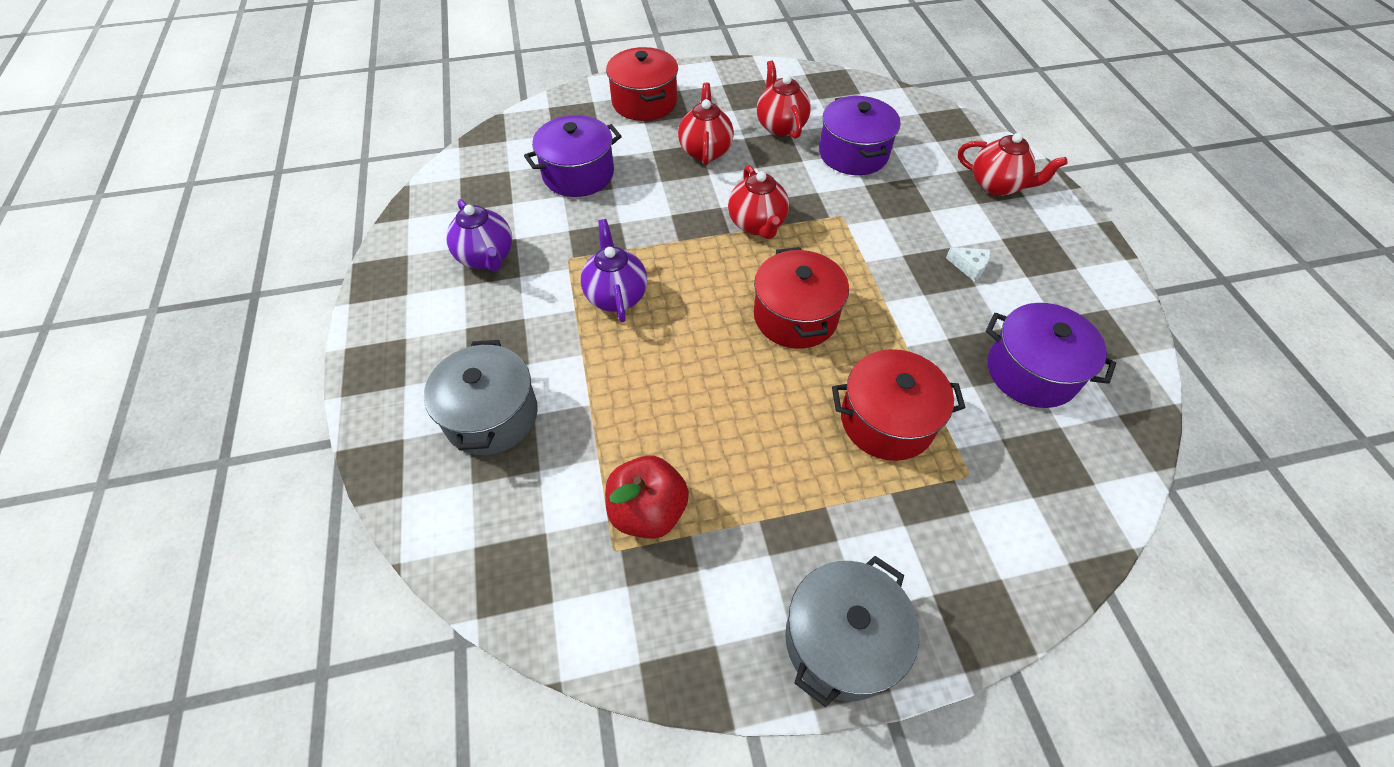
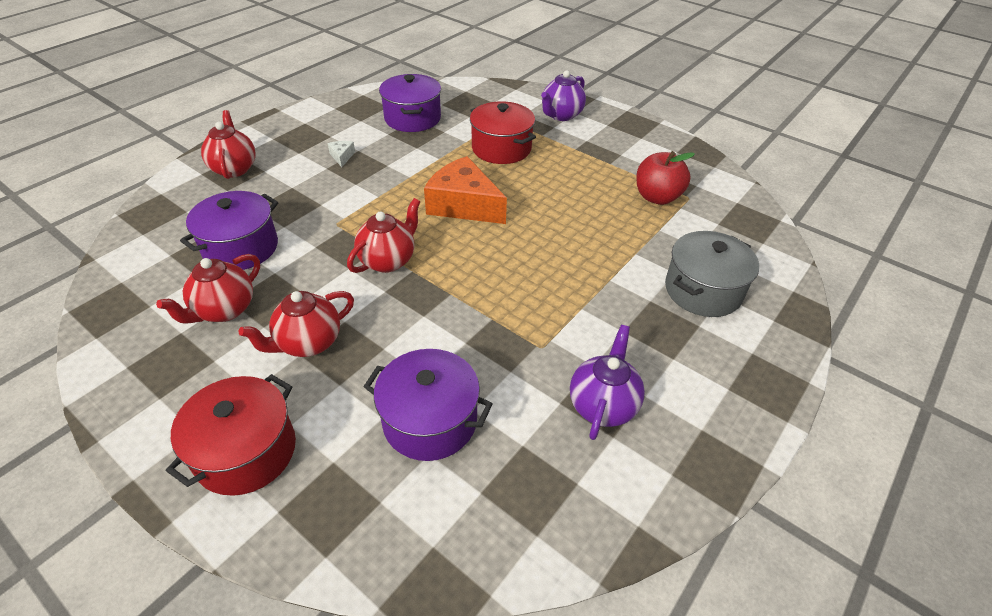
camera: 130 degrees left, 10 degrees down
purple teapot [581,219,647,322] -> purple teapot moved to [541,70,586,121]
red pot [754,247,849,349] -> orange cheese [424,156,507,224]
grey pot [785,556,919,707] -> none

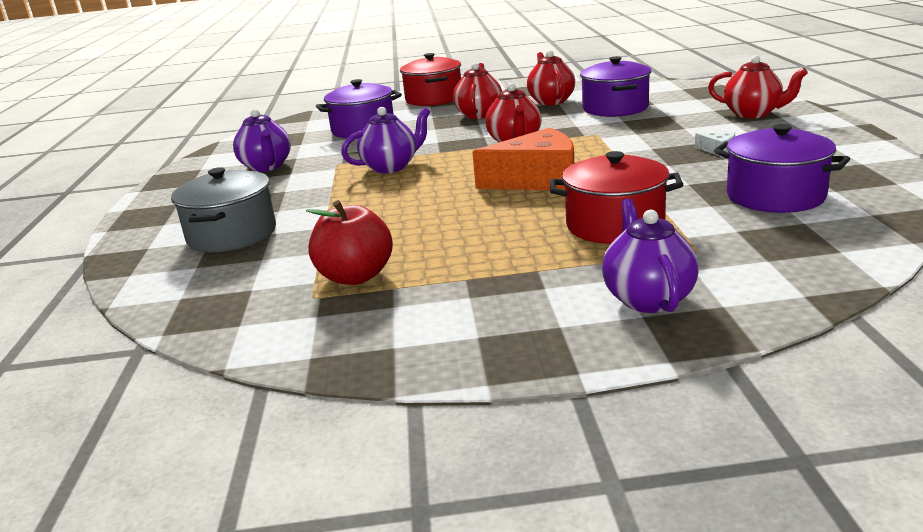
camera: 140 degrees right, 20 degrees down
none -> purple teapot [341,107,430,173]

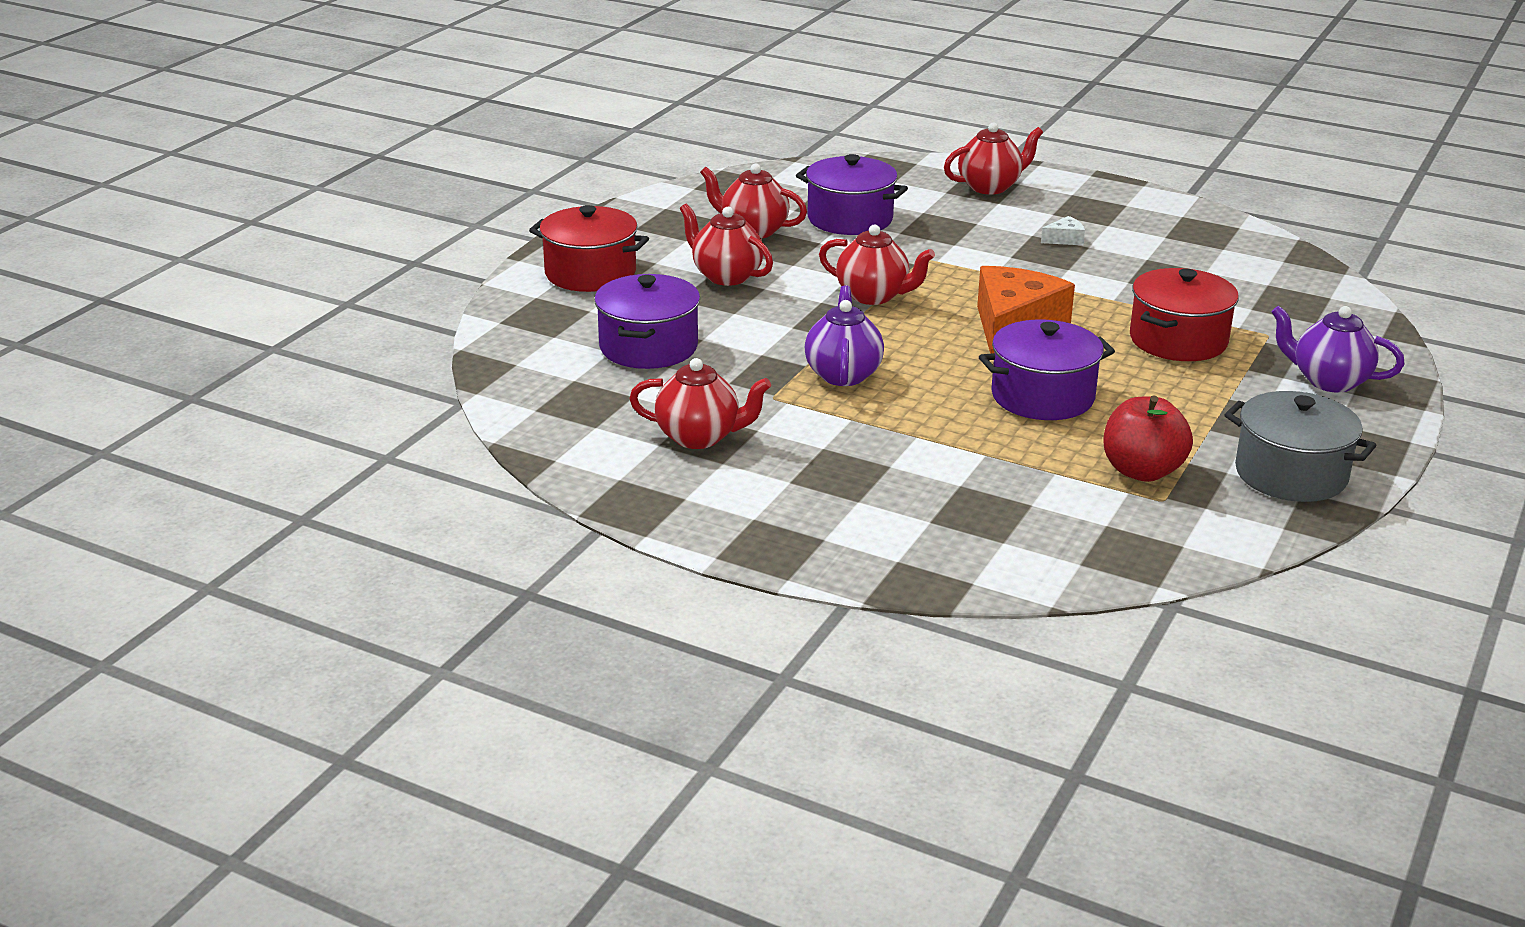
camera: 60 degrees left, 5 degrees up
grey pot [171,167,276,252] -> grey pot moved to [1225,391,1376,502]
purple teapot [233,109,291,172] -> red teapot [629,358,771,449]
purple pot [714,124,850,213] -> purple pot moved to [979,320,1115,420]

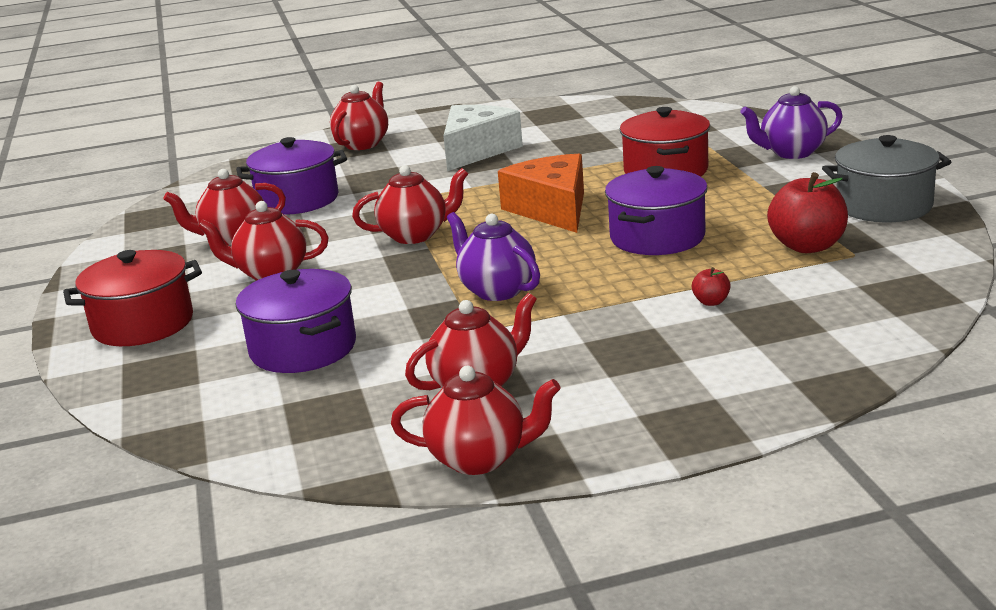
camera: 40 degrees left, 5 degrees down
white cheese [1041,216,1085,245] -> white cheese [443,105,523,171], size x2.46
none -> red teapot [391,366,561,475]
none -> red apple [692,267,731,306]

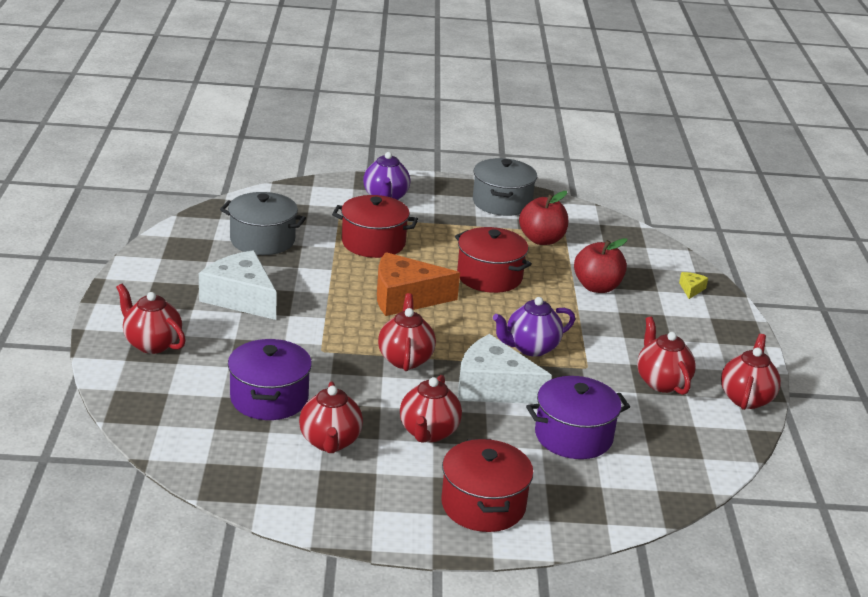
camera: 80 degrees left, 5 degrees up
purple pot [605,166,708,255] -> red pot [455,227,532,293]
red apple [692,267,731,306] -> red apple [574,238,628,293], size x2.19
none -> grey pot [220,192,306,255]
none -> white cheese [458,334,552,404]
none -> yellow cheese [679,272,708,299]

